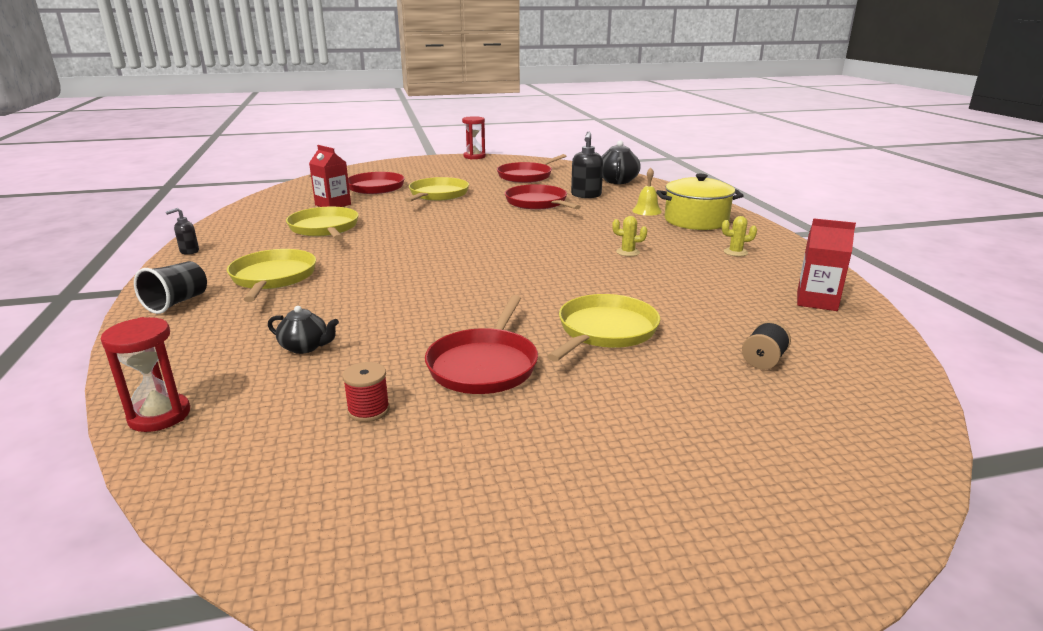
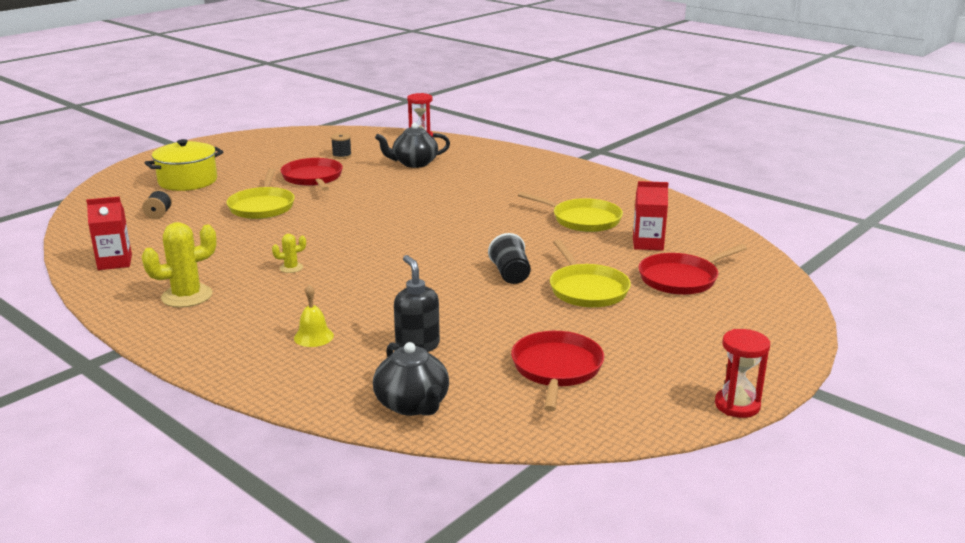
camera: 145 degrees right, 0 degrees up
black cup [134,261,207,314] -> black cup moved to [488,233,531,284]
black soap dispenser [166,208,199,255] -> none
yellow pan [227,249,316,302] -> none
black teapot [268,306,339,354] -> black teapot [375,123,450,168], size x1.65
red spool [342,362,390,422] -> black spool [331,133,352,159]
red pan [505,184,581,210] -> none
yellow pot [656,174,744,230] -> yellow pot moved to [145,139,223,191]
yellow cactus [722,216,757,257] -> yellow cactus [142,222,217,308], size x2.01

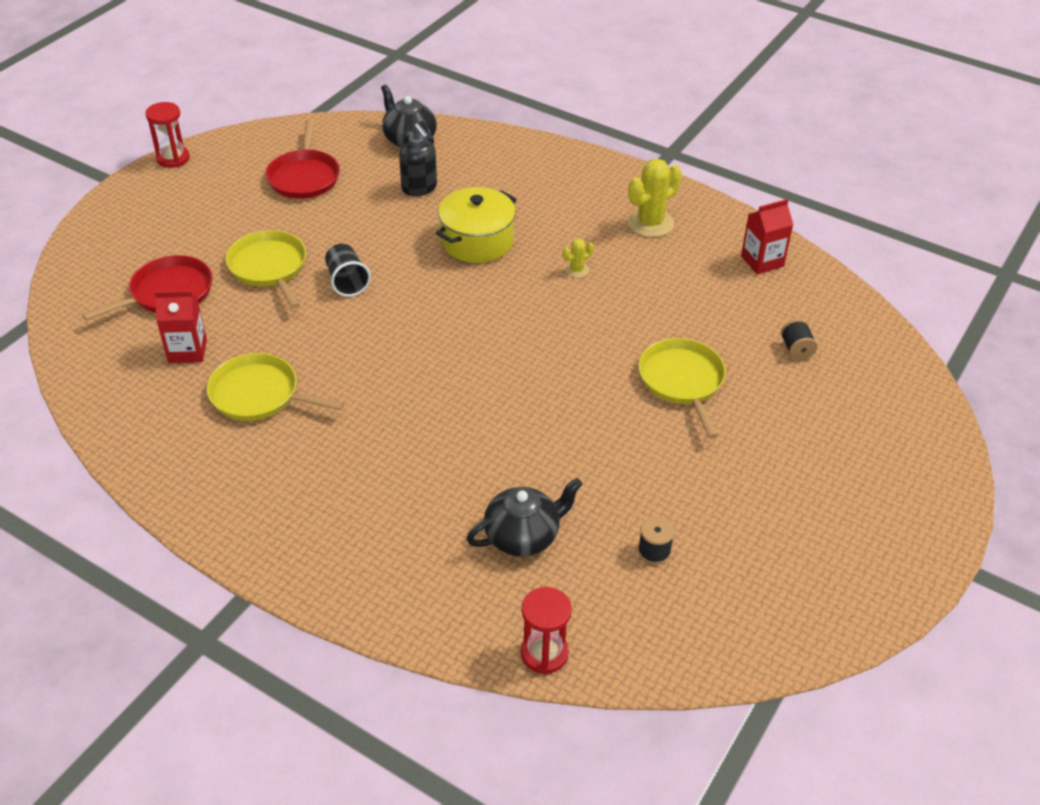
camera: 170 degrees right, 20 degrees up
yellow pot [145,139,223,191] -> yellow pot moved to [436,187,517,263]
red pan [280,158,343,191] -> none
yellow bell [294,284,334,347] -> none

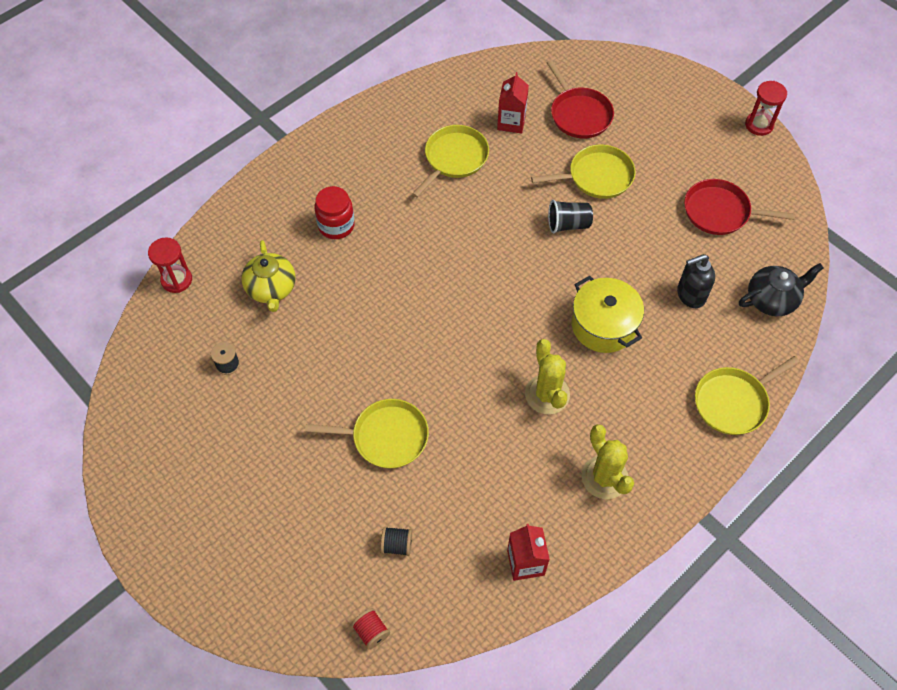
camera: 105 degrees right, 15 degrees up
black teapot [467,478,582,557] -> yellow teapot [241,240,296,312]
yellow cactus [562,238,594,278] -> yellow cactus [525,339,570,414], size x2.01
none -> red jar [314,186,355,239]
none -> red spool [351,608,390,650]
none -> yellow pan [695,356,800,435]

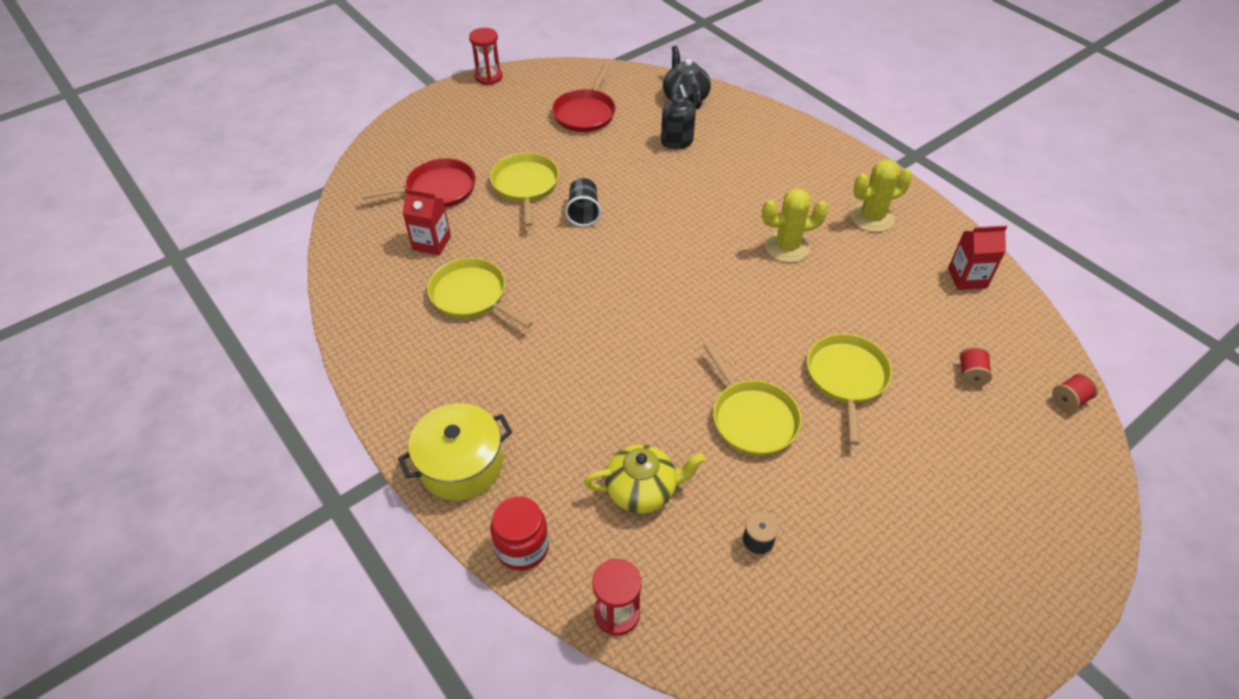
camera: 85 degrees left, 10 degrees down
red jar [314,186,355,239] -> red jar moved to [490,496,549,571]
black spool [381,527,412,556] -> red spool [960,346,992,386]
yellow pot [572,276,644,353] -> yellow pot moved to [398,403,512,501]
yellow pan [695,356,800,435] -> yellow pan moved to [703,342,802,456]

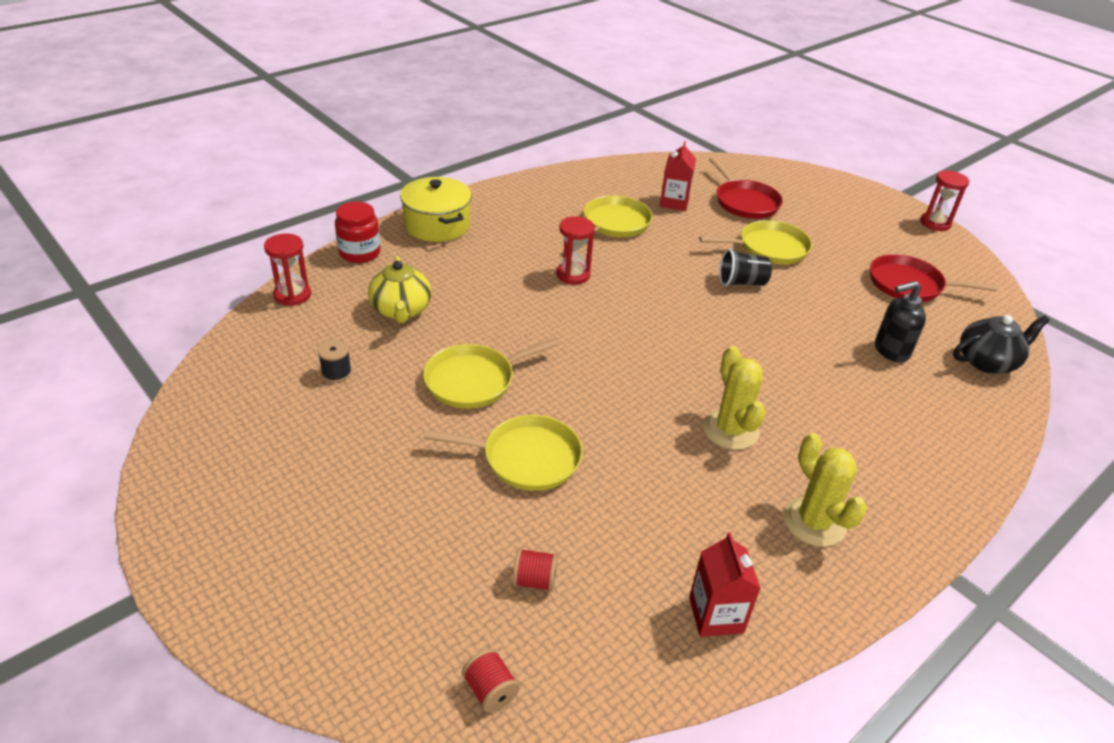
camera: 85 degrees right, 10 degrees down
none -> red hourglass [557,216,595,284]

